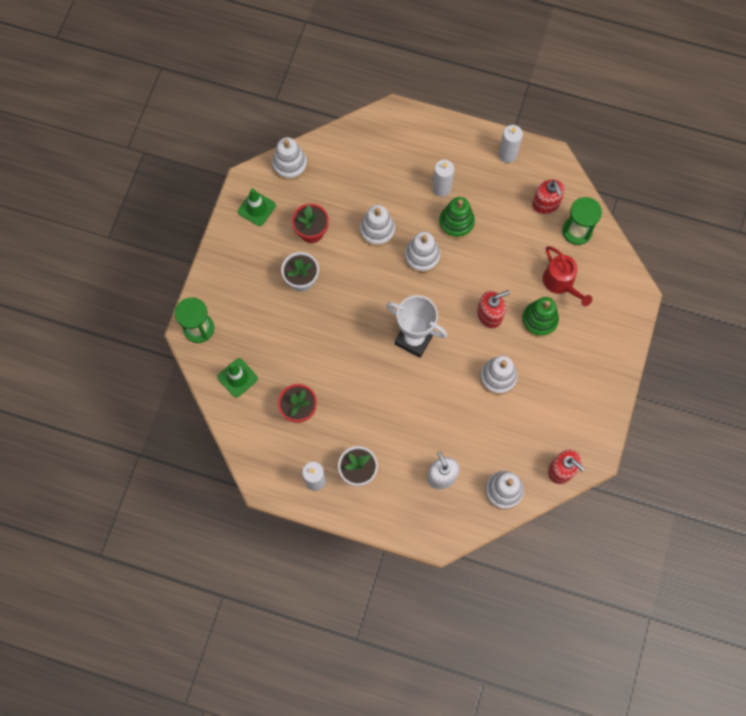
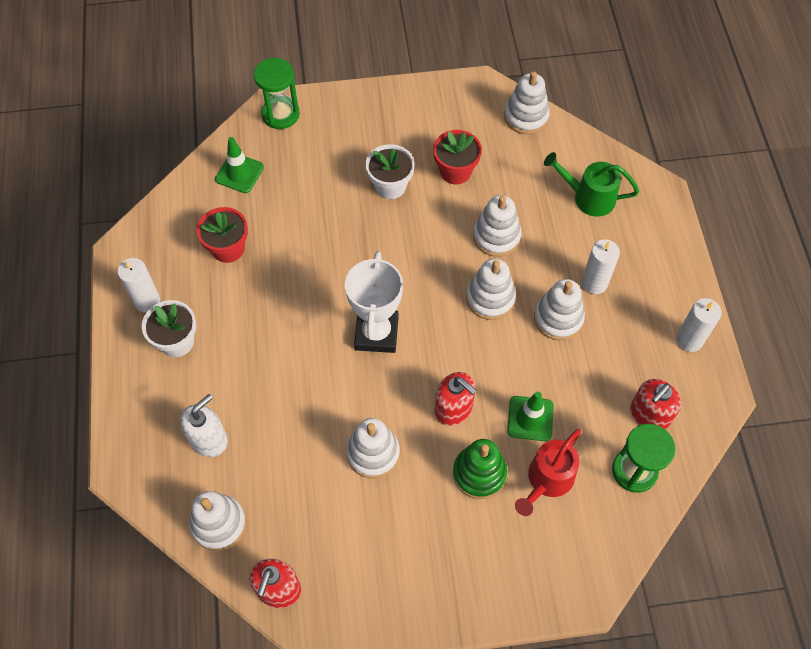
camera: 65 degrees right, 10 degrees down
green traffic cone [238,188,276,226] -> green traffic cone moved to [507,392,554,441]
green stacking toy [439,197,475,239] -> white stacking toy [534,279,585,340]
none -> green watering can [544,152,639,217]

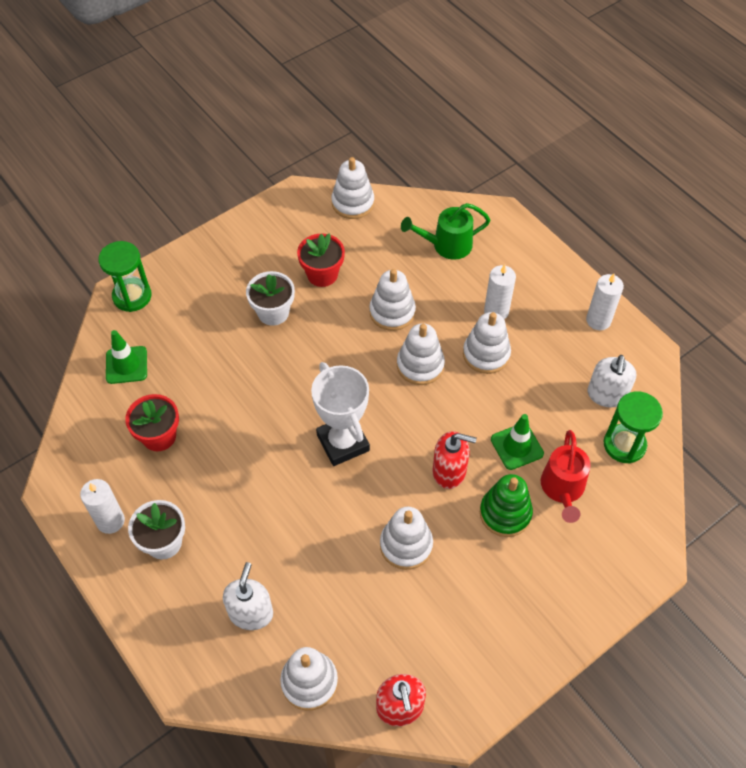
camera: 30 degrees left, 5 degrees down
red soap dispenser [630,379,681,430] -> white soap dispenser [588,355,636,407]

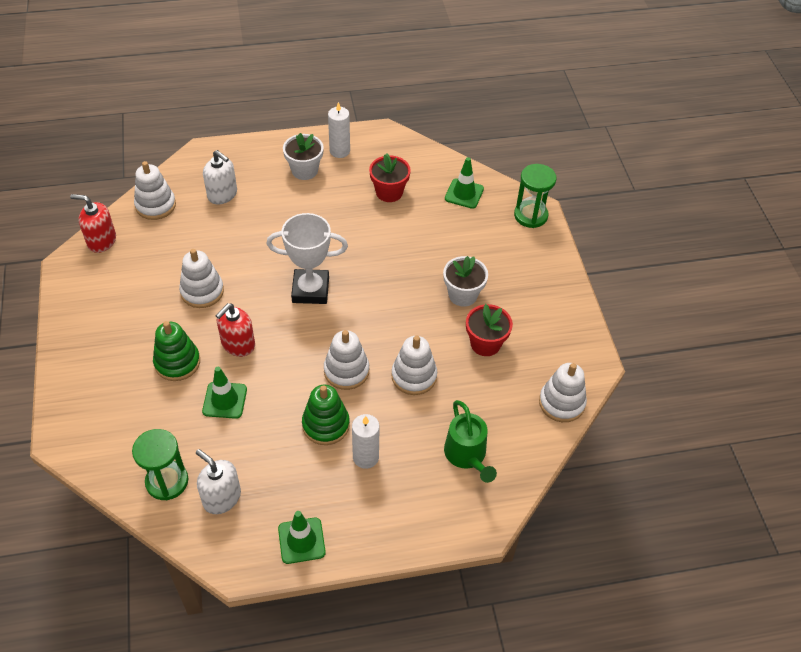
camera: 115 degrees right, 5 degrees down
green watering can [401,203,490,260] -> green watering can turned 150 degrees clockwise [444,400,497,483]
white stacking toy [463,312,511,374] -> green stacking toy [302,385,350,445]
red watering can [541,430,591,523] -> none
white candle [586,274,624,330] -> green traffic cone [278,511,326,564]

